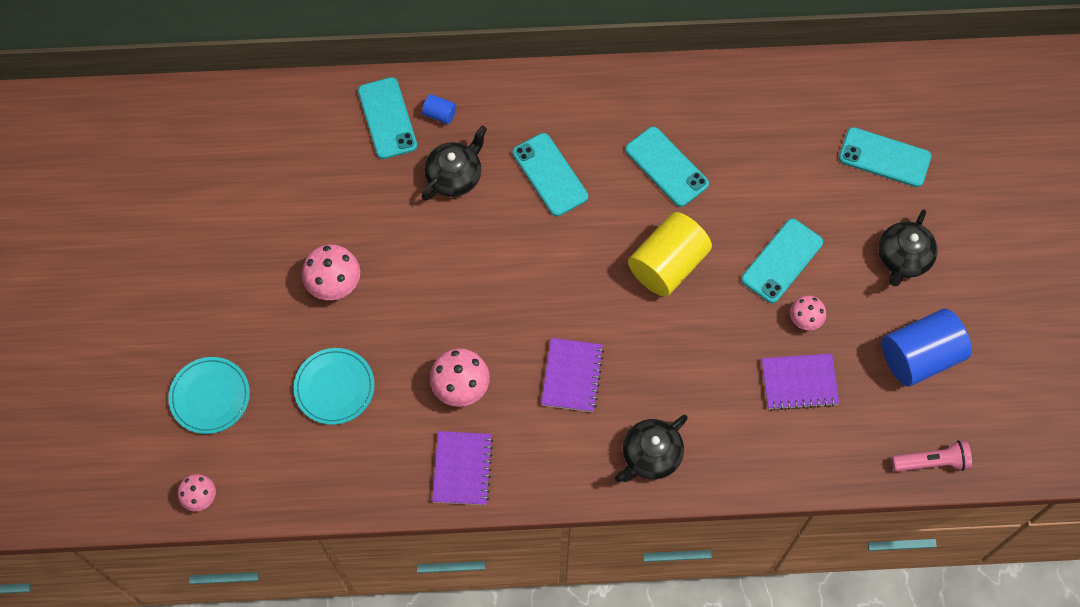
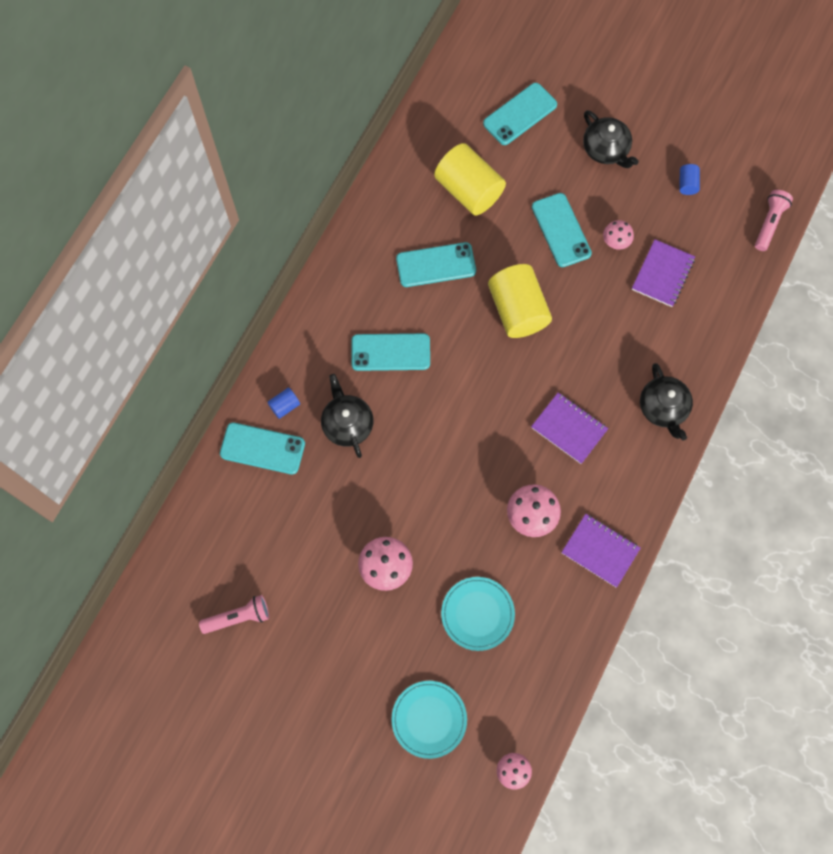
camera: 60 degrees left, 5 degrees up
blue cylinder [882,309,972,386] -> blue cylinder [680,164,700,195], size x0.43
none -> pink flashlight [199,595,269,634]
none -> yellow cylinder [434,143,506,216]

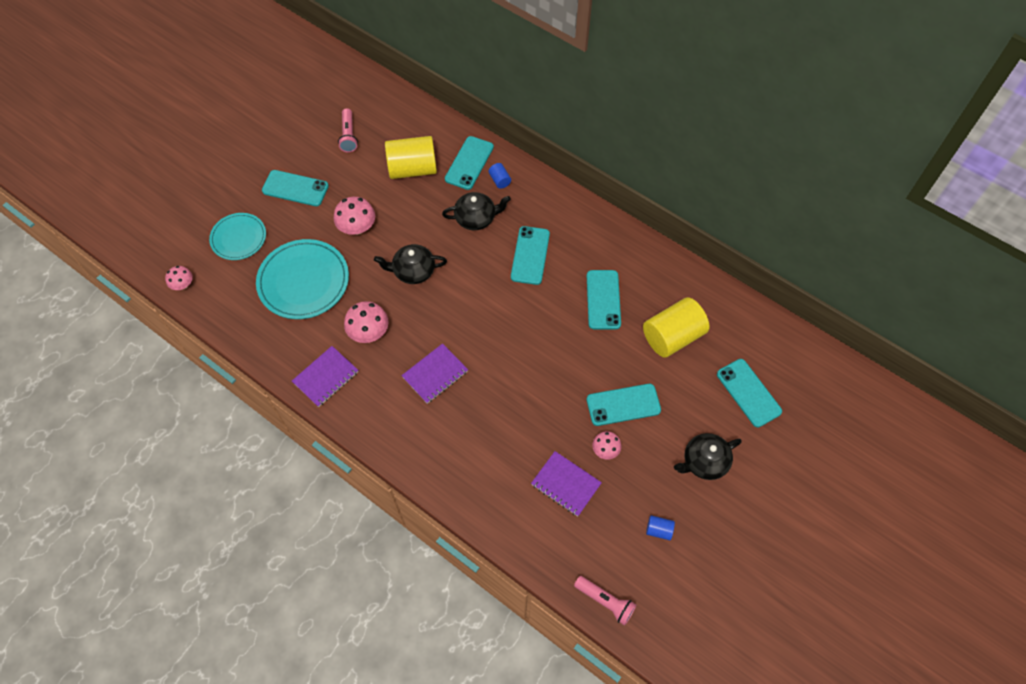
camera: 100 degrees right, 10 degrees down
turquoise plate [441,577,515,651] -> turquoise plate [256,239,349,319], size x1.60
yellow cylinder [488,264,552,338] -> yellow cylinder moved to [385,136,437,179]
black teapot [640,363,693,441] -> black teapot moved to [374,244,447,284]
none -> turquoise phone [262,170,329,206]

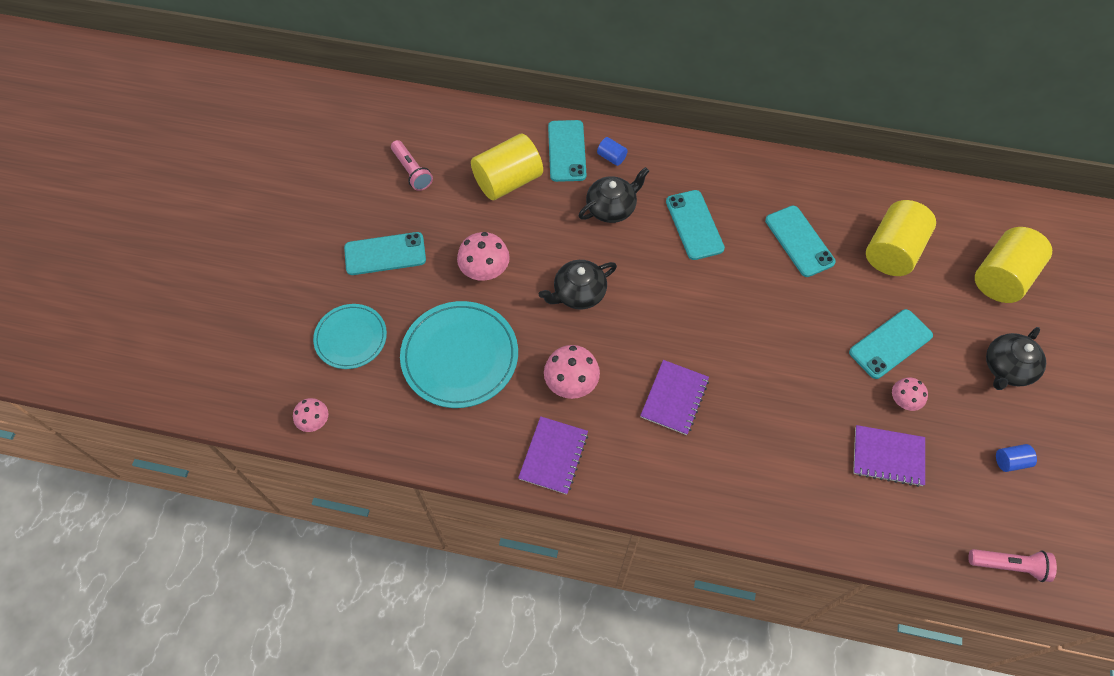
camera: 25 degrees left, 0 degrees up
turquoise phone [717,359,782,427] -> yellow cylinder [975,227,1052,303]

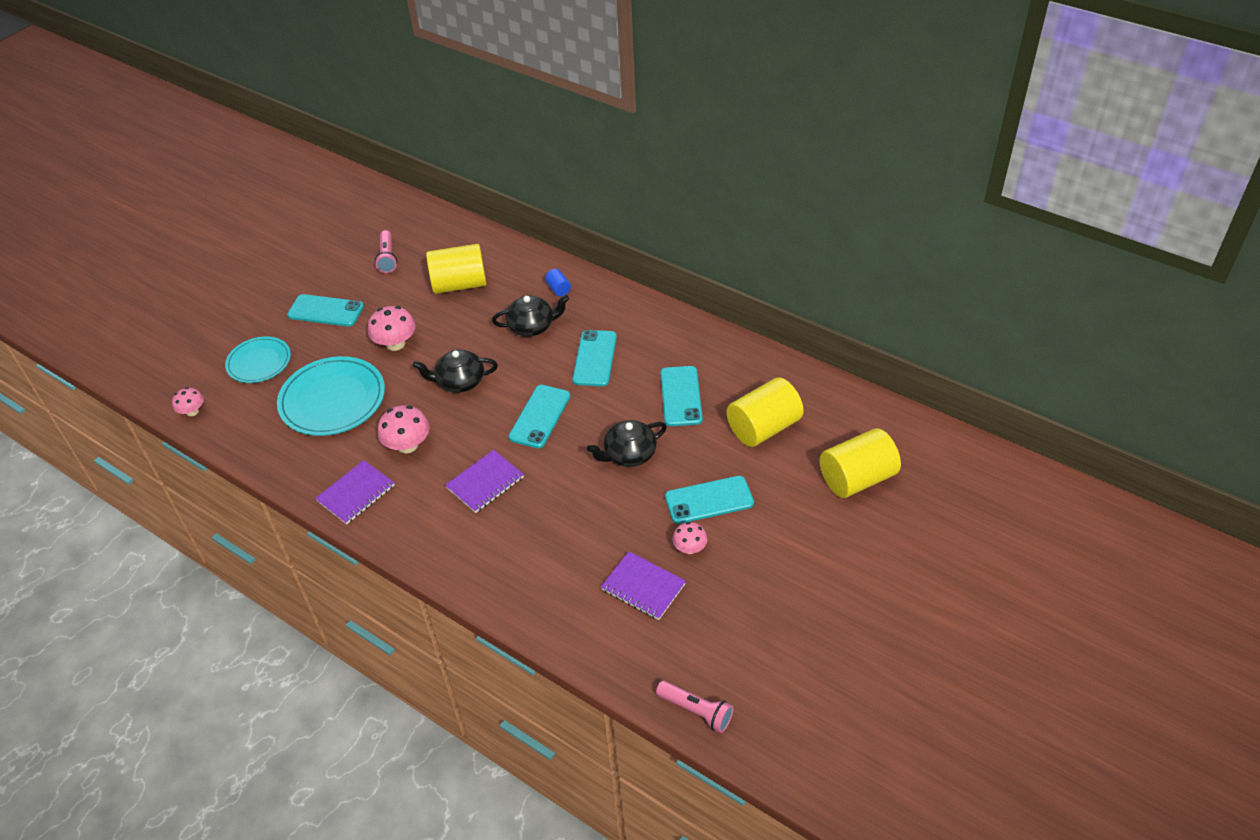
camera: 25 degrees right, 15 degrees down
turquoise phone [548,120,586,182] -> turquoise phone moved to [509,385,570,448]
black teapot [986,327,1046,390] -> black teapot moved to [587,420,667,467]
blue cylinder [996,444,1037,472] -> none

